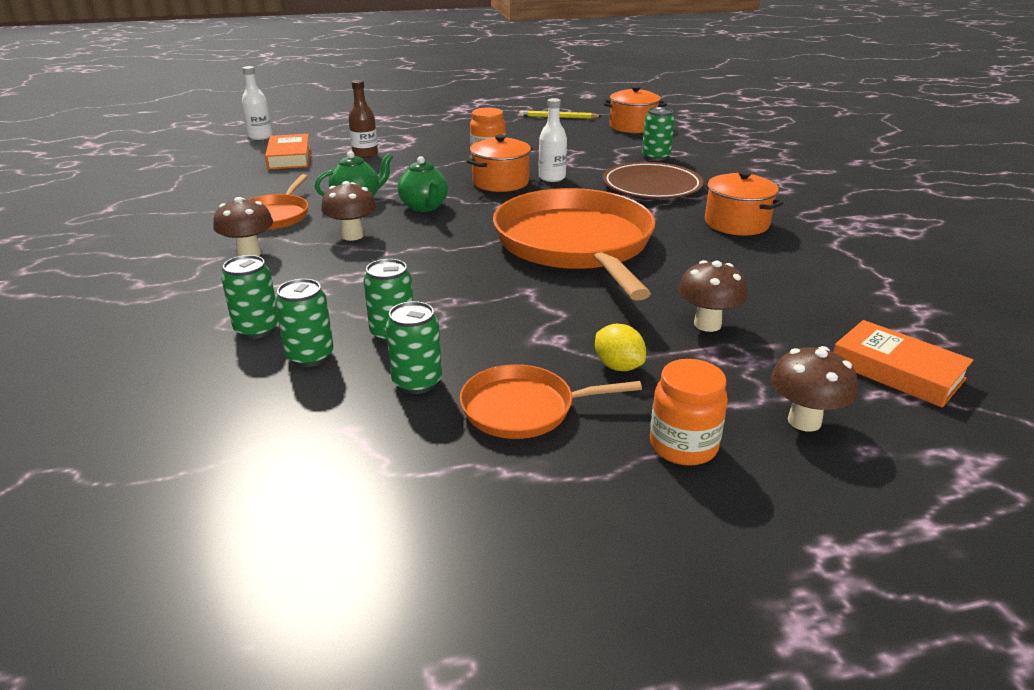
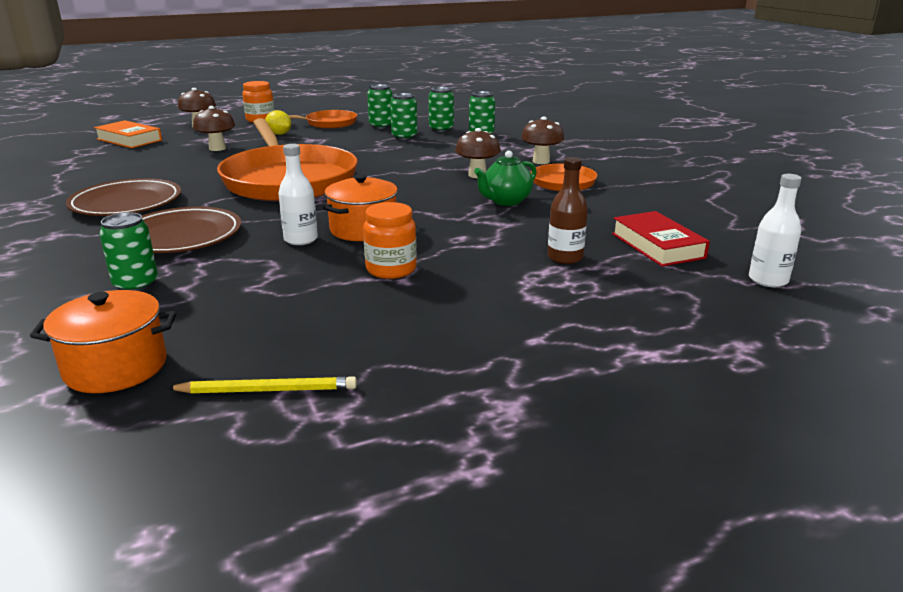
camera: 170 degrees right, 5 degrees down
orange book [265,134,310,170] -> red book [612,211,710,267]
green teapot [397,156,448,212] -> none
orange pot [703,171,783,235] -> brown plate [66,178,181,216]

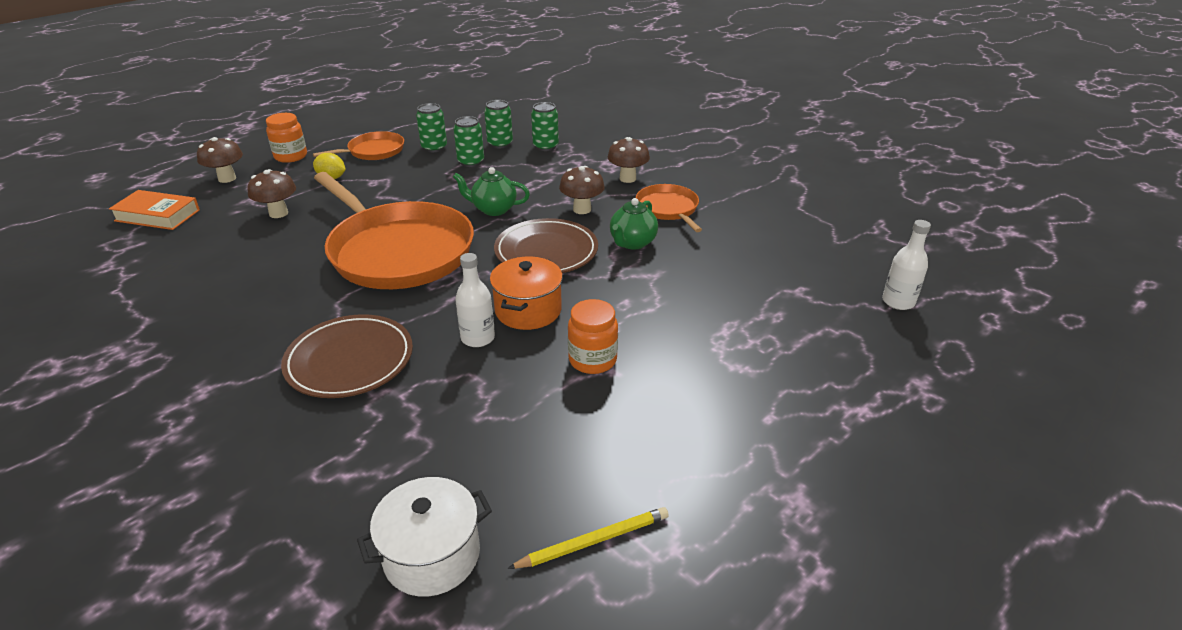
camera: 20 degrees left, 10 degrees up
orange pot [30,290,176,393] -> white pot [357,477,492,597]
brown plate [66,178,181,216] -> brown plate moved to [494,218,598,273]
green can [99,212,158,292] -> none
brown bottle [547,157,588,264] -> none
red book [612,211,710,267] -> none
none -> green teapot [453,167,530,216]

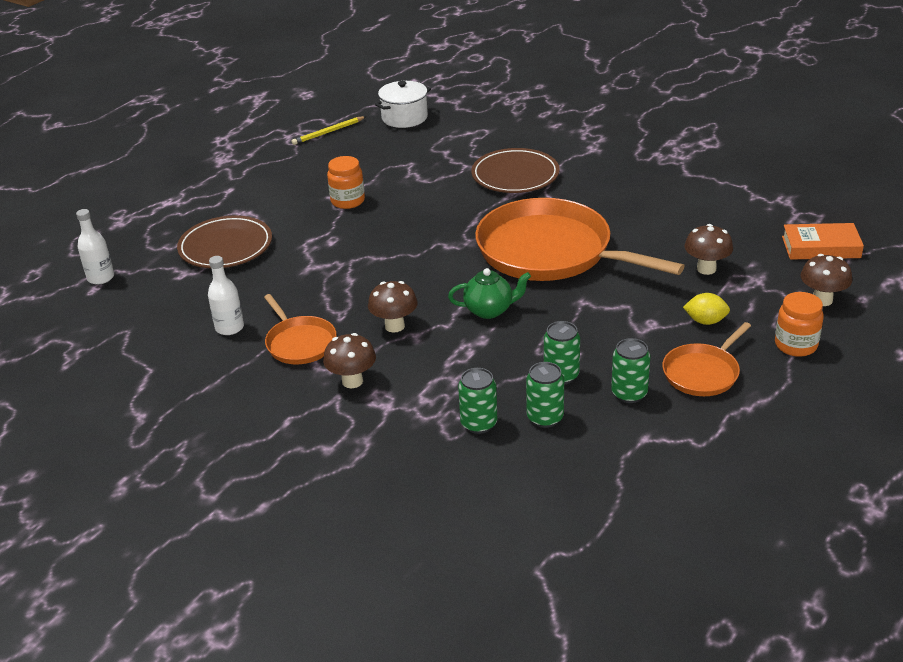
camera: 170 degrees right, 0 degrees up
white bottle [455,253,495,347] -> white bottle moved to [208,256,244,335]
orange pot [490,257,563,330] -> none
brown plate [494,218,598,273] -> brown plate moved to [177,215,272,268]
green teapot [610,198,658,250] -> none

